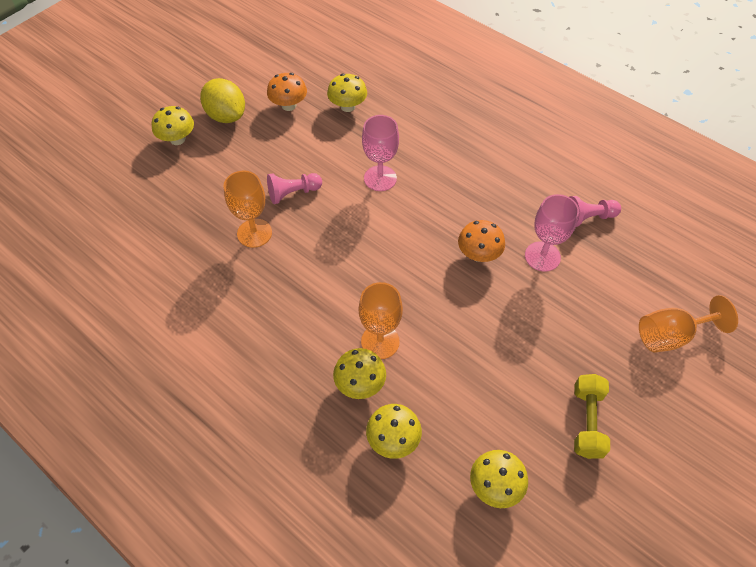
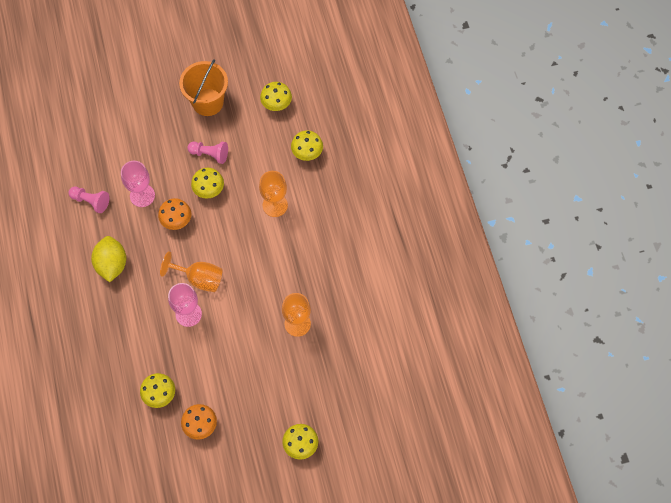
camera: 145 degrees left, 10 degrees up
yellow lemon [200,78,245,123] -> yellow lemon moved to [91,236,126,282]
pink pawn [267,173,322,204] -> pink pawn moved to [187,142,228,164]
yellow mushroom [333,348,386,399] -> yellow mushroom moved to [191,168,224,199]
yellow dumbbell [574,374,610,459] -> orange bucket [179,59,228,116]
orange goblet [639,295,738,352] -> orange goblet moved to [160,251,222,292]

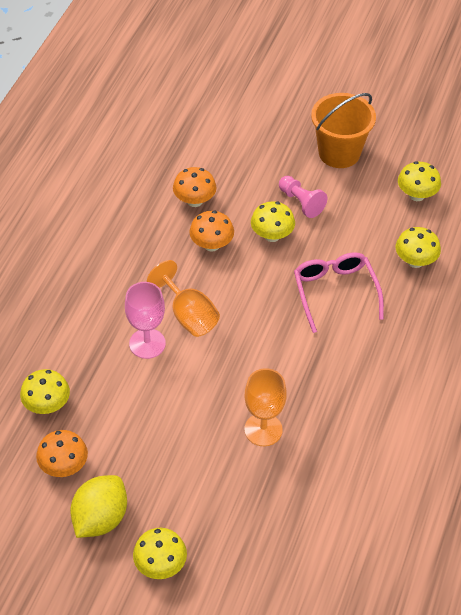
camera: 35 degrees right, 15 degrees down
pink pawn [68,186,109,213] -> none
yellow lemon [91,236,126,282] -> yellow lemon moved to [70,475,127,538]
pink goblet [121,161,155,207] -> orange mushroom [173,167,216,207]
orange goblet [259,171,288,217] -> pink glasses [294,252,384,333]

